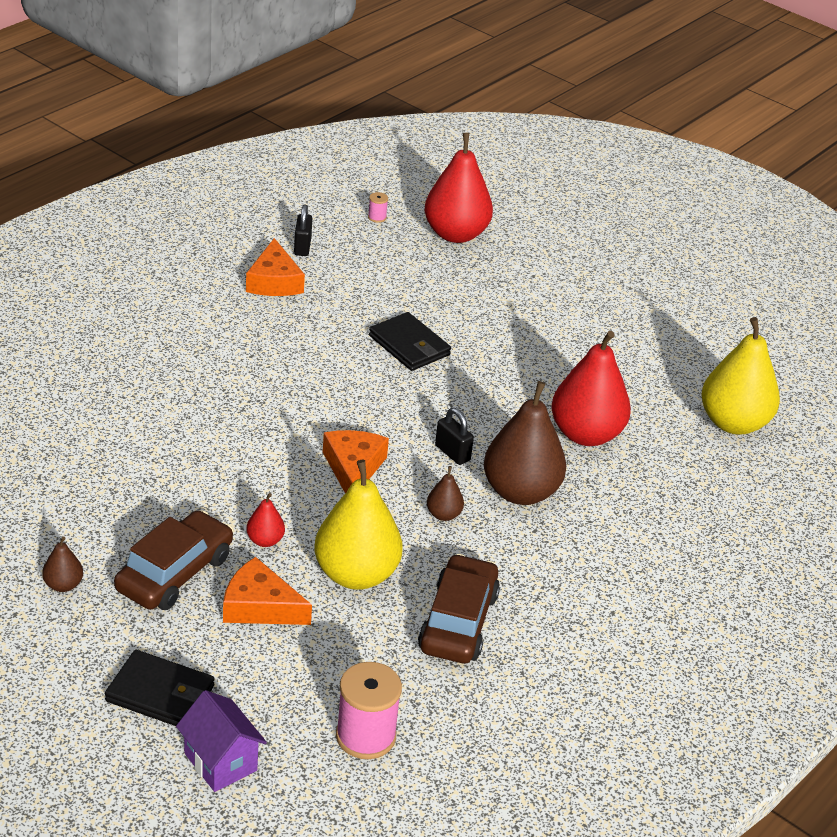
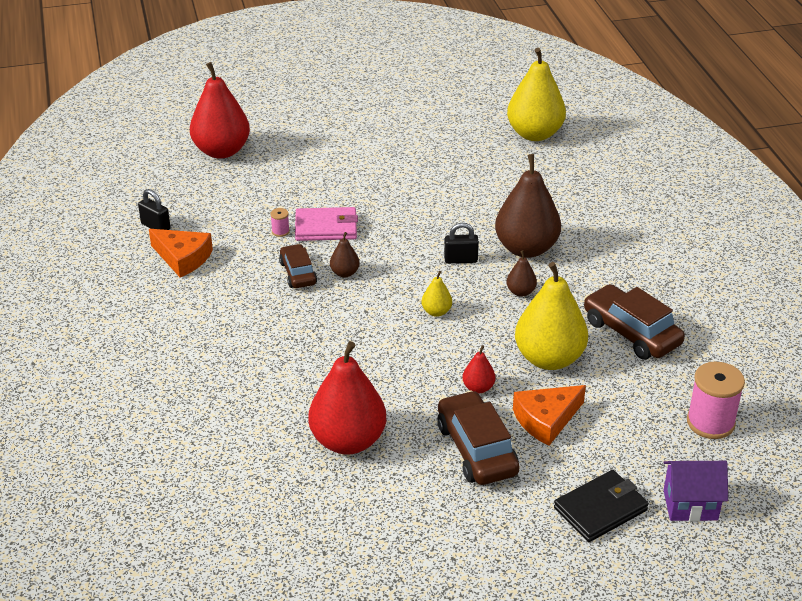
camera: 50 degrees left, 0 degrees up
brown pear [42,536,83,592] -> brown pear moved to [330,232,360,278]
orange cheese [323,430,389,493] -> yellow pear [422,271,452,317]
pink spool [368,192,388,223] -> pink spool moved to [270,208,290,237]
black wallet [369,312,451,371] -> pink wallet [295,207,358,241]
red pear [552,331,631,446] -> red pear moved to [308,341,386,455]
none -> brown car [279,244,317,288]

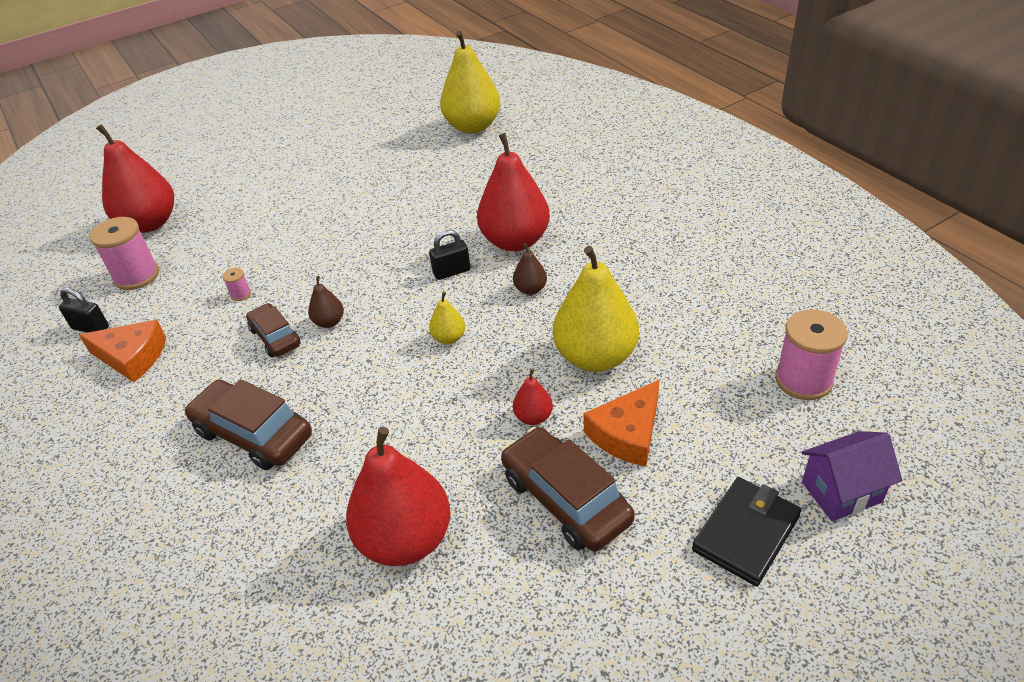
camera: 15 degrees left, 5 degrees up
pink wallet [295,207,358,241] -> none
brown pear [495,154,561,258] -> red pear [477,133,550,251]
brown car [584,284,685,360] -> brown car moved to [184,379,312,470]
none -> pink spool [90,217,159,290]

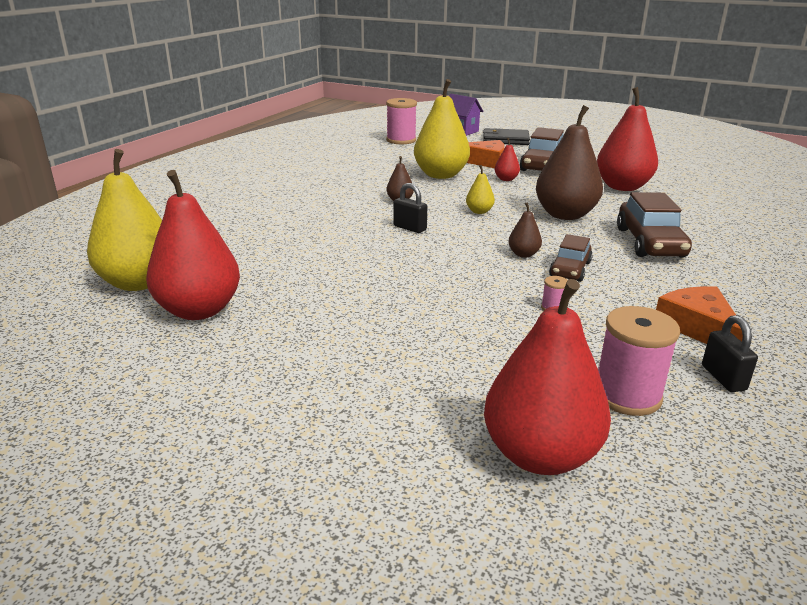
camera: 125 degrees left, 15 degrees down
red pear [477,133,550,251] -> red pear moved to [146,170,240,320]
none -> brown pear [536,105,603,220]

